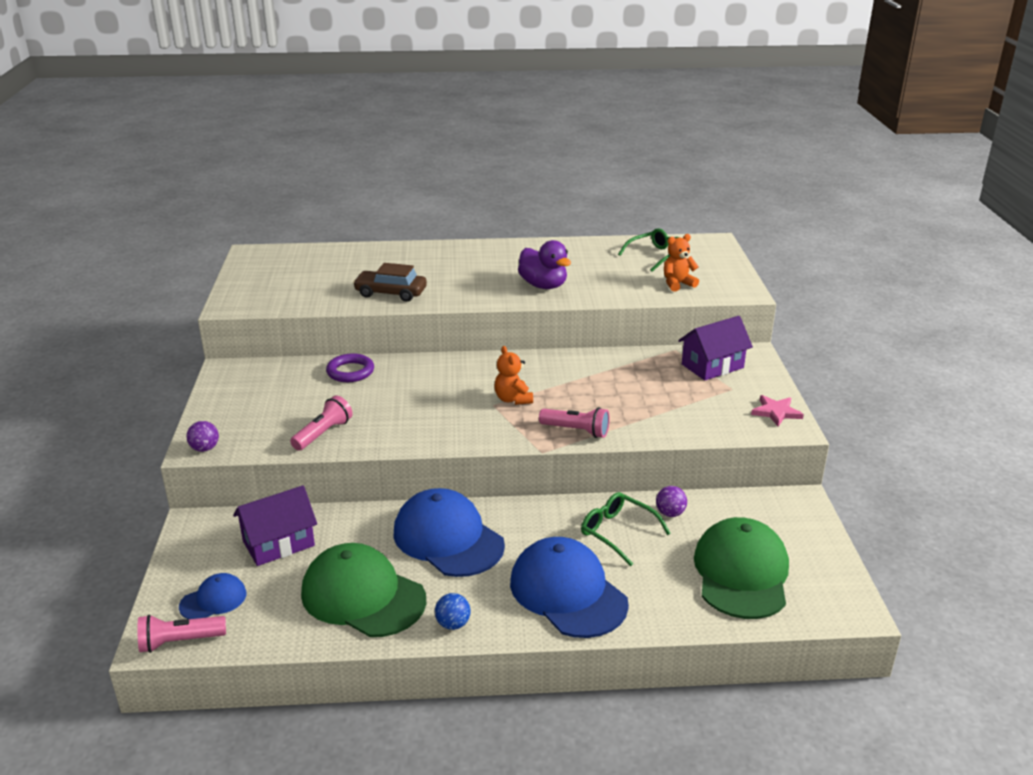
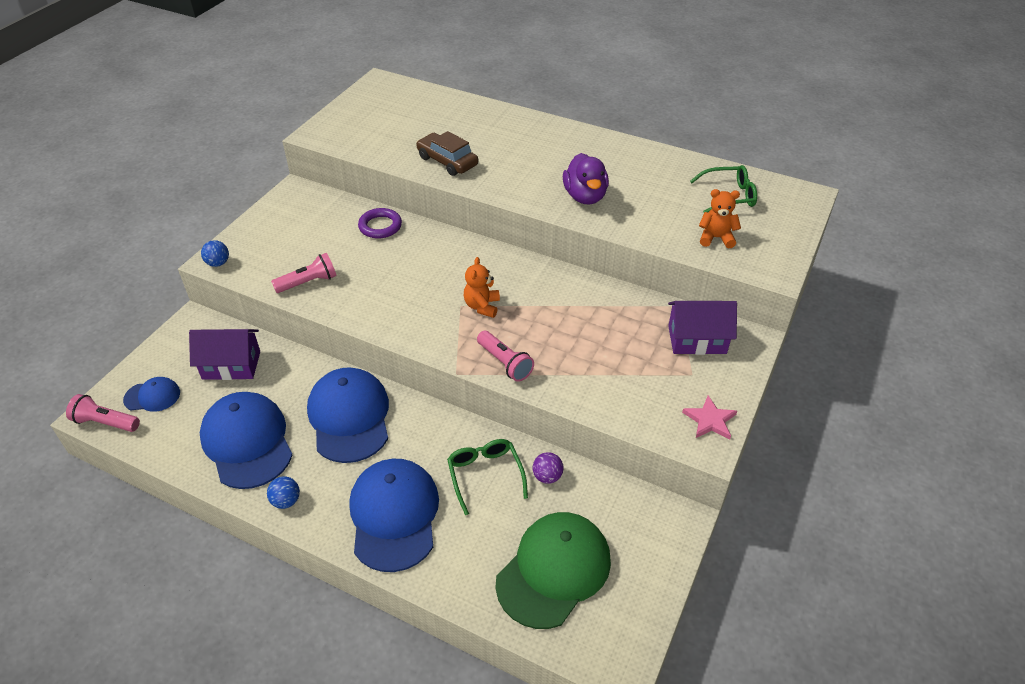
camera: 30 degrees right, 15 degrees up
purple ball [186,421,219,452] -> blue ball [201,240,229,267]
green cap [301,543,426,637] -> blue cap [200,392,293,489]

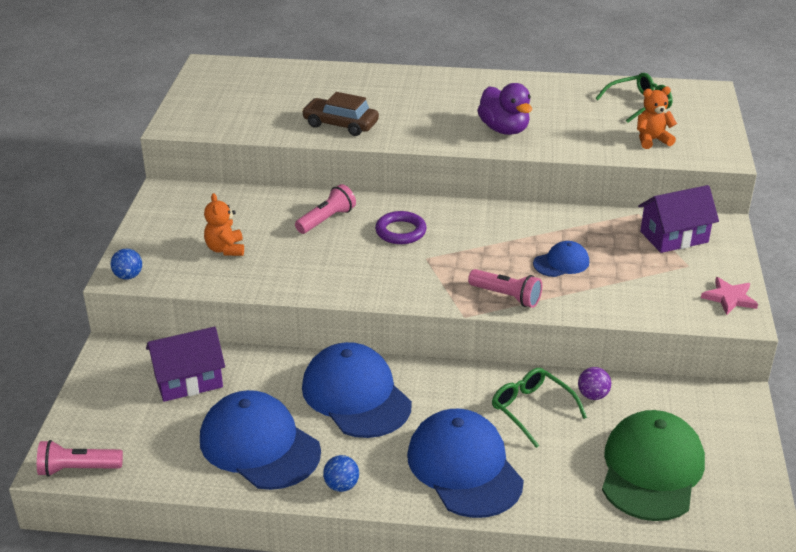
camera: 20 degrees left, 10 degrees down
blue cap [123,377,180,412] -> blue cap moved to [533,241,589,277]
pink flashlight [271,253,336,293] -> pink flashlight moved to [295,184,356,234]
purple ring [358,208,402,238] -> purple ring moved to [375,211,427,244]
orange teddy bear [464,257,500,318] -> orange teddy bear moved to [204,193,244,256]

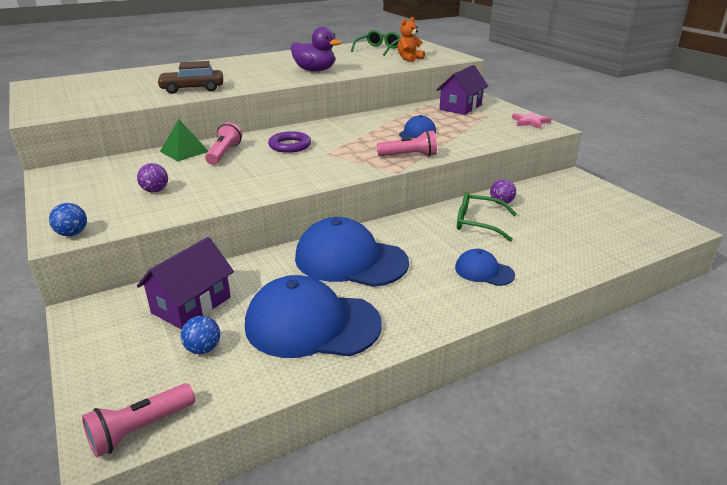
camera: 35 degrees left, 5 degrees down
orange teddy bear [204,193,244,256] -> purple ball [137,163,168,192]
blue ball [323,455,359,492] -> blue ball moved to [181,316,220,354]
blue cap [407,409,524,518] -> blue cap [455,249,515,286], size x0.50
green cap [602,410,705,521] -> none
none -> green pyramid [160,119,208,161]

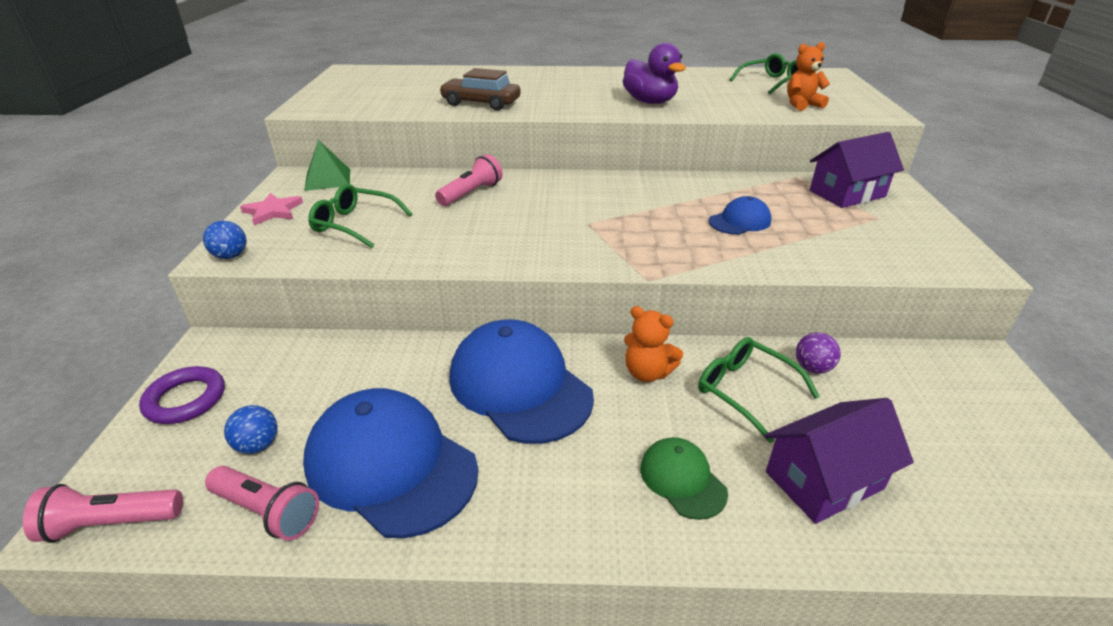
camera: 30 degrees right, 5 degrees up
purple ball [137,163,168,192] -> green glasses [308,184,412,248]
purple house [137,237,234,330] -> purple house moved to [764,398,914,524]
green pyramid [160,119,208,161] -> green pyramid moved to [304,140,350,191]
purple ring [268,131,311,153] -> purple ring moved to [139,366,225,424]
pink flashlight [377,130,437,157] -> pink flashlight moved to [205,466,319,541]
blue cap [455,249,515,286] -> green cap [640,437,728,520]
pink star [512,112,551,129] -> pink star moved to [240,193,303,226]
none -> orange teddy bear [624,306,683,382]

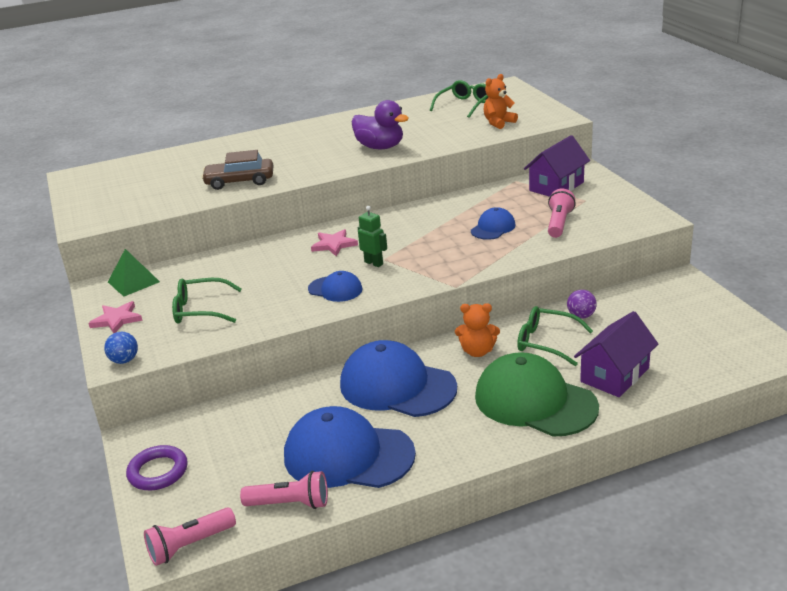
camera: 20 degrees left, 5 degrees down
blue ball [224,405,278,454] -> none
pink flashlight [435,154,503,206] -> pink flashlight moved to [548,188,576,238]
green cap [640,437,728,520] -> green cap [475,352,599,436], size x2.01
none -> blue cap [308,271,362,302]
none -> pink star [311,229,358,256]
none -> green robot [358,206,387,267]

